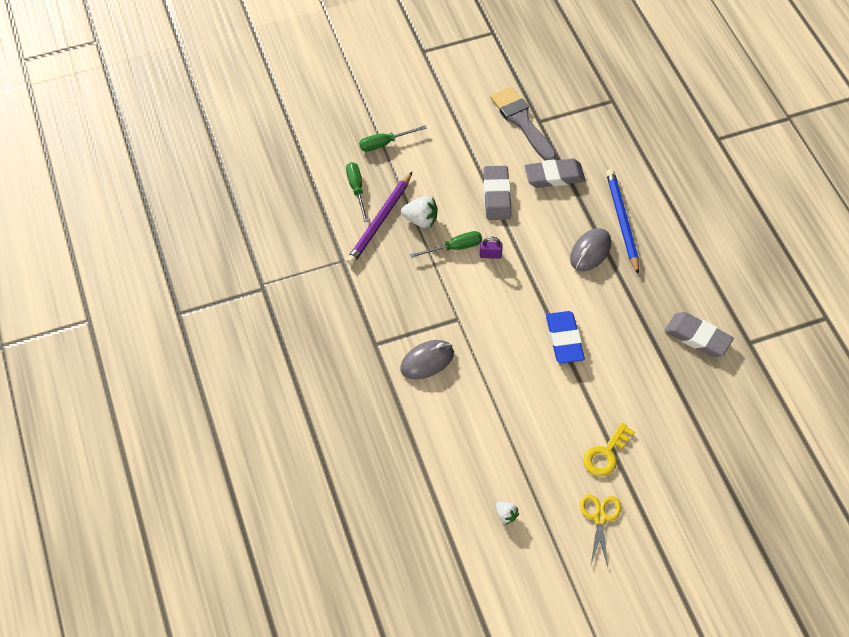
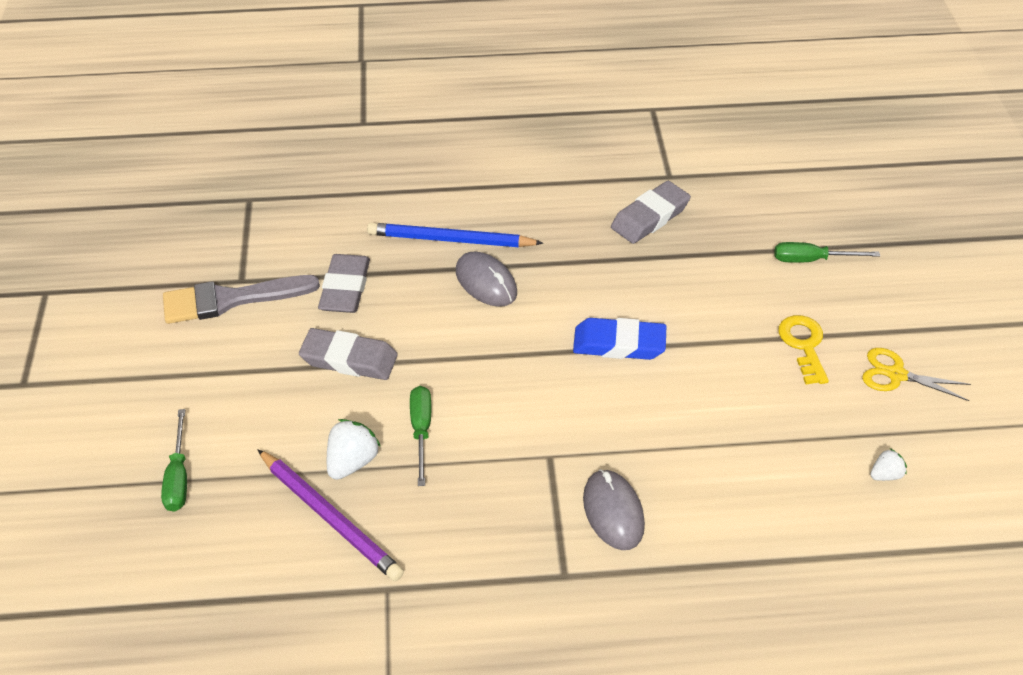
camera: 75 degrees left, 10 degrees down
green screwdriver [346,162,368,222] -> green screwdriver moved to [774,242,880,263]
purple padlock [480,237,503,259] -> none
yellow key [583,423,635,476] -> yellow key turned 150 degrees counterclockwise [778,315,829,384]

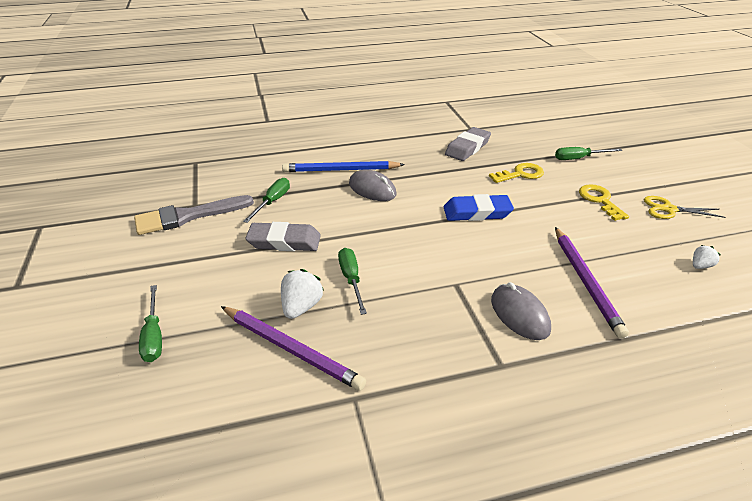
camera: 10 degrees left, 10 degrees down
grey eraser [318,254,370,313] -> green screwdriver [243,178,290,223]
none -> yellow key [489,163,544,183]
none -> purple pencil [555,227,629,339]

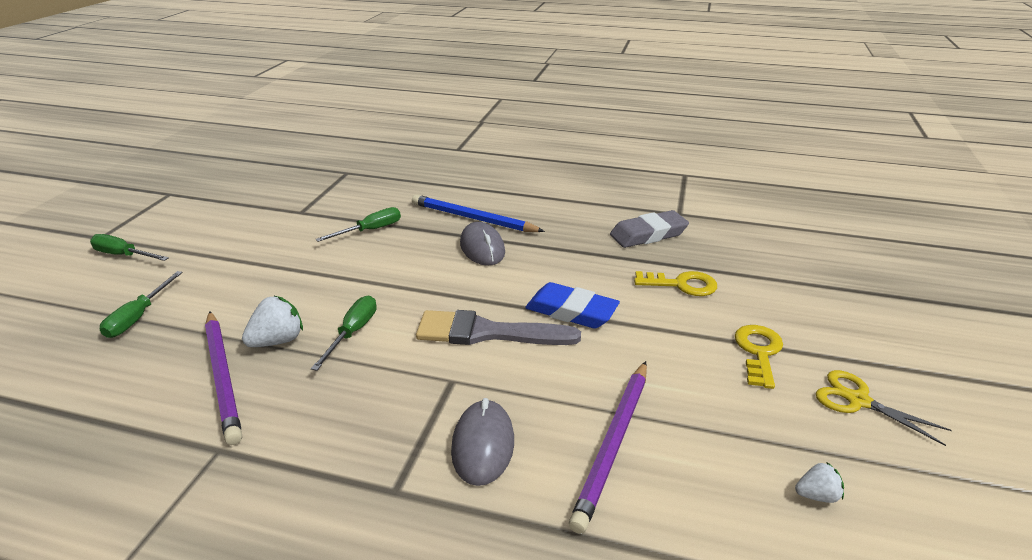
camera: 30 degrees right, 5 degrees down
grey brush [134,195,254,235] -> grey brush moved to [416,310,581,345]
grey eraser [246,222,321,251] -> none
green screwdriver [555,147,622,160] -> green screwdriver moved to [90,234,169,261]

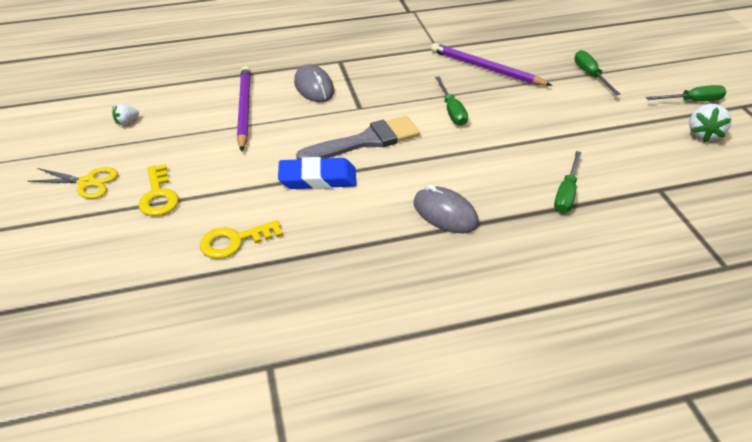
camera: 150 degrees right, 10 degrees up
white strawberry [242,296,303,347] -> white strawberry moved to [689,104,731,142]
blue pencil [412,195,545,232] -> none
grey eraser [610,210,689,248] -> none

